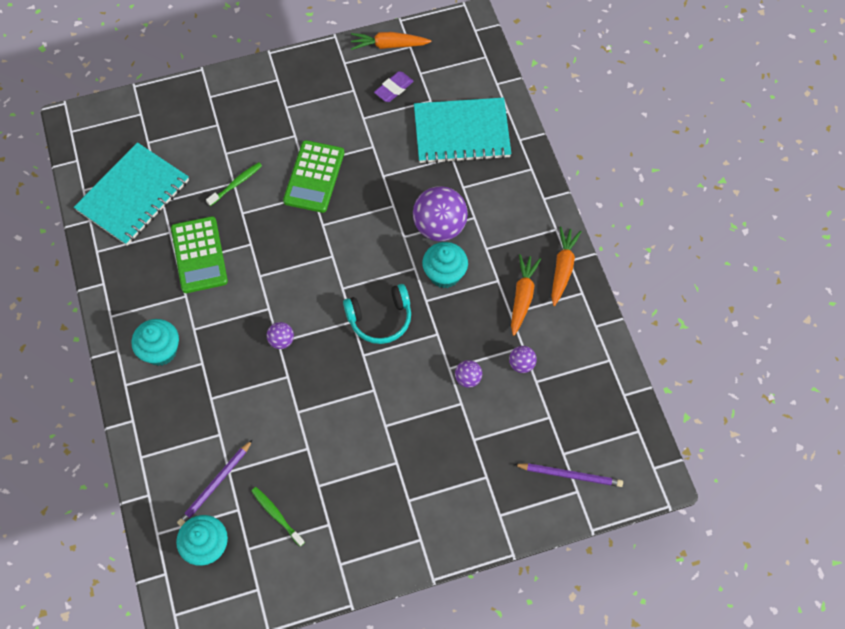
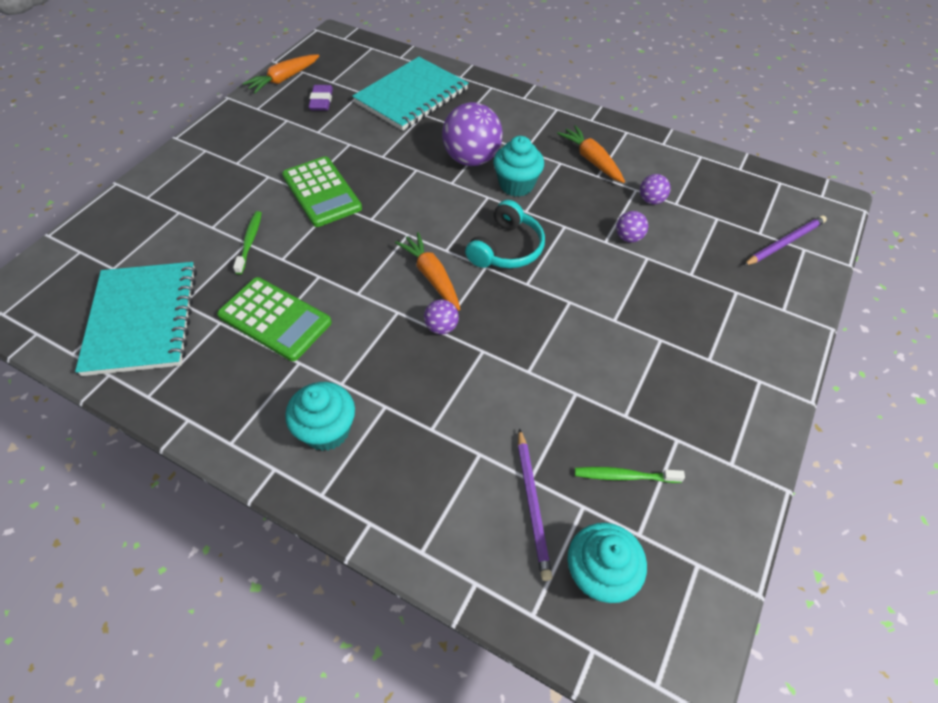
camera: 45 degrees left, 10 degrees down
orange carrot [551,227,582,306] -> orange carrot moved to [395,232,460,311]

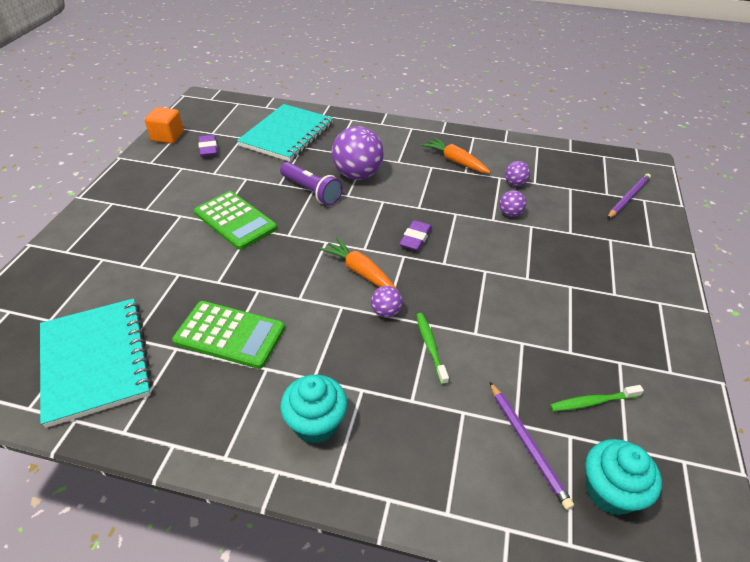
camera: 15 degrees left, 10 degrees down
green toothbrush [233,211,262,275] -> green toothbrush moved to [416,313,449,385]
orange carrot [243,55,319,93] -> orange cube [145,107,184,144]
turquoise headphones [465,200,545,268] -> purple eraser [399,220,432,251]
turquoise cupcake [493,136,544,197] -> none
none -> purple flashlight [280,162,343,205]

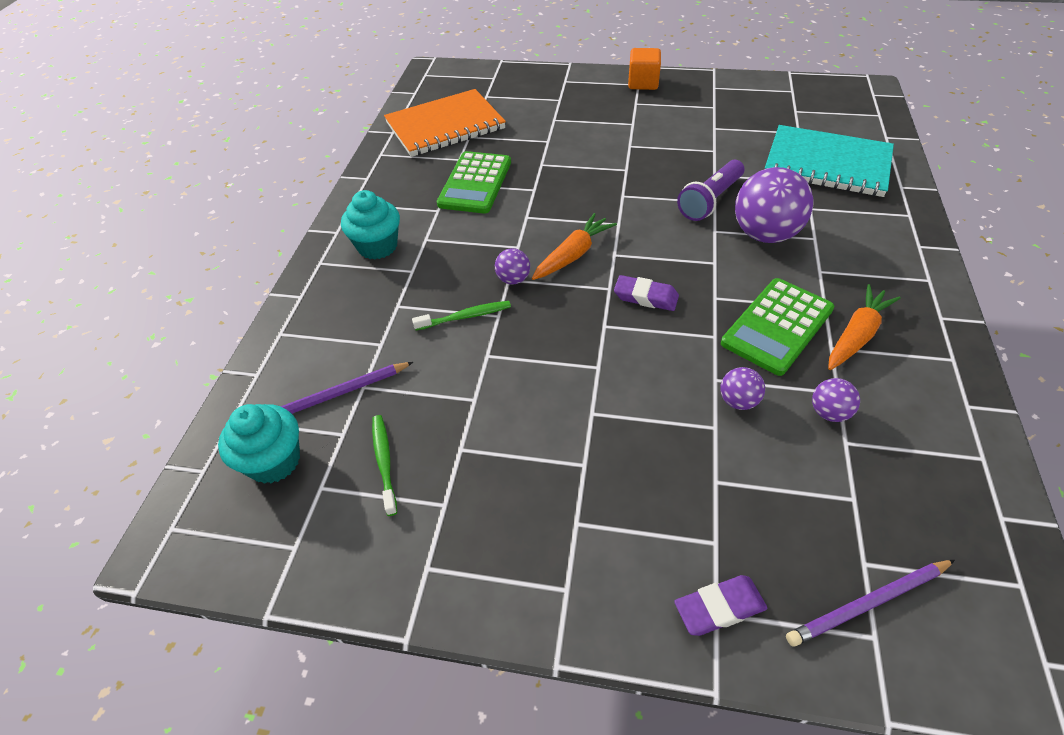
camera: 90 degrees right, 5 degrees up
turquoise notebook [40,298,153,428] -> orange notebook [384,89,506,157]
orange cube [145,107,184,144] -> orange cube moved to [628,48,661,90]
green calculator [194,191,277,250] -> green calculator moved to [721,278,834,376]
purple eraser [198,135,218,157] -> purple eraser moved to [674,575,767,636]
purple pencil [607,173,651,219] -> purple pencil turned 120 degrees clockwise [786,560,955,647]

